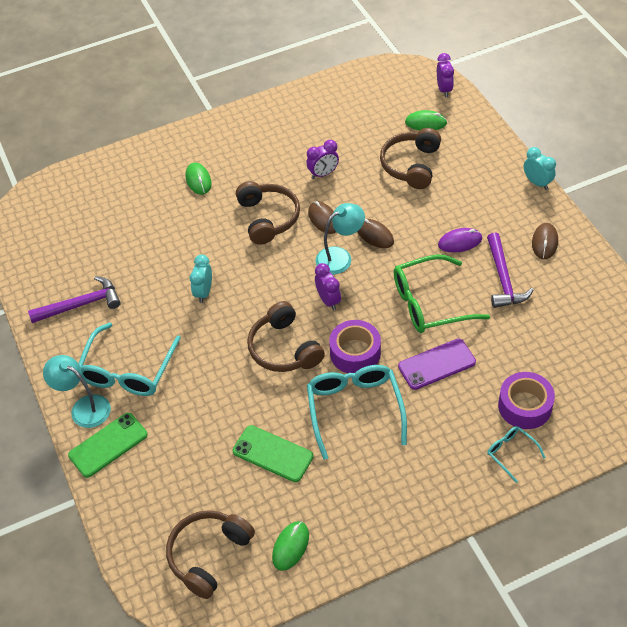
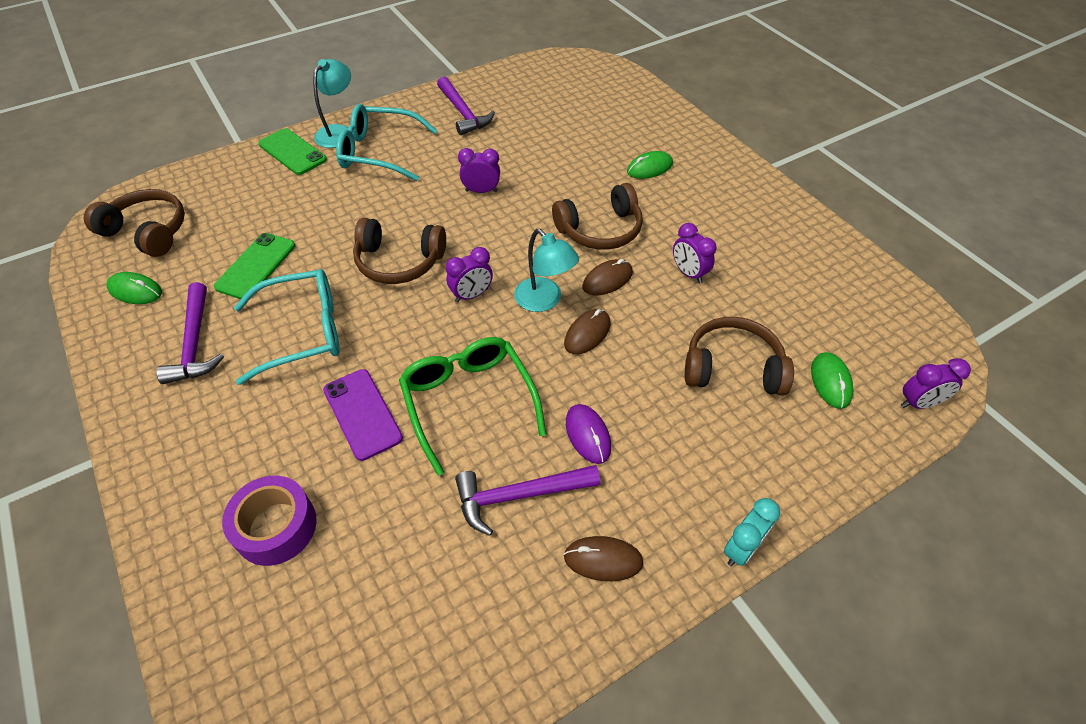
camera: 80 degrees right, 0 degrees up
turquoise clock [190,255,212,303] -> purple clock [458,148,500,193]
brown headphones [247,301,325,372] -> brown headphones turned 135 degrees counterclockwise [353,218,446,284]
purple tape [329,320,381,373] -> none
turquoise glasses [487,426,546,483] -> none
none -> purple hammer [156,282,224,384]

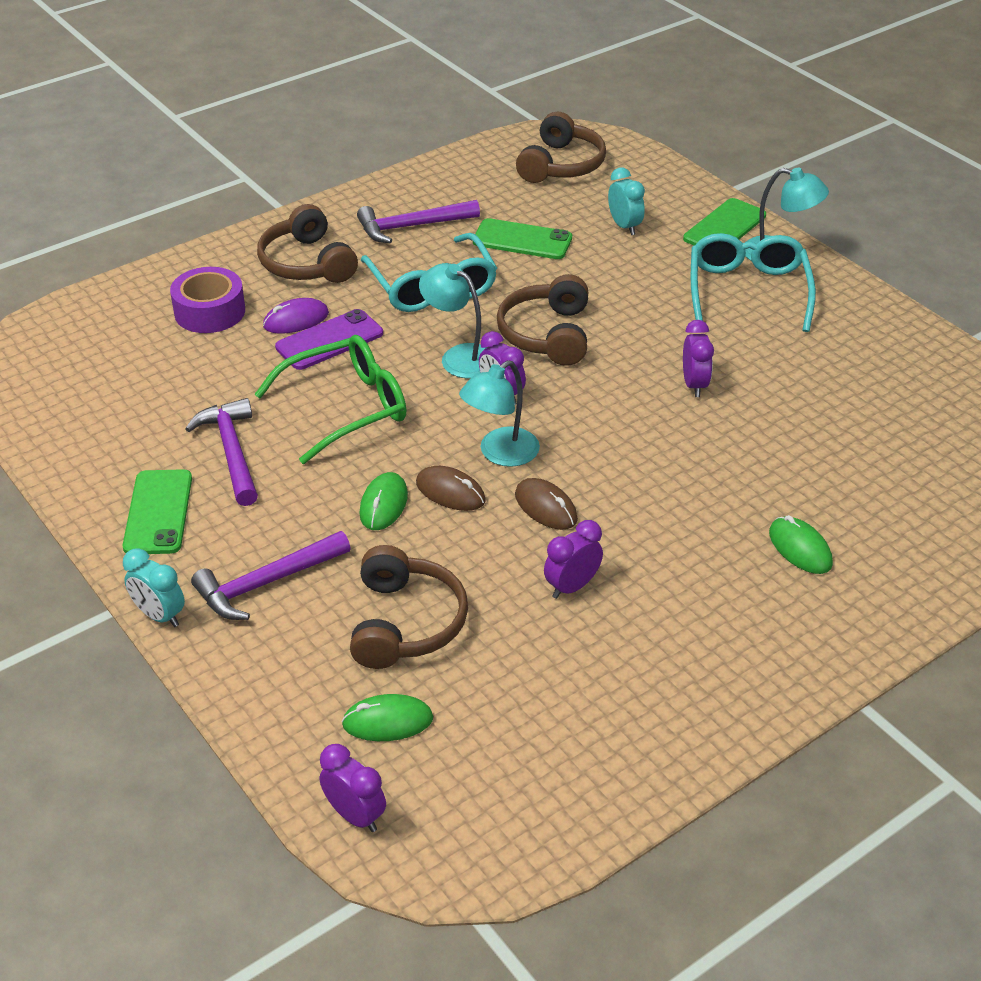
camera: 85 degrees right, 10 degrees down
green mouse [106,272,162,304] -> green mouse moved to [360,472,408,530]
purple hammer [437,77,495,135] -> purple hammer moved to [191,531,351,620]
brown headphones [552,183,643,250] -> brown headphones moved to [257,204,358,283]
brown mouse [564,536,643,581] -> green phone [123,469,192,554]
purple mouse [566,404,611,464] -> purple mouse moved to [263,298,329,334]
purple clock [901,358,971,409] -> purple clock turned 150 degrees clockwise [319,744,386,832]
none -> turquoise lamp [419,263,487,378]
none -> turquoise clock [608,167,645,235]

